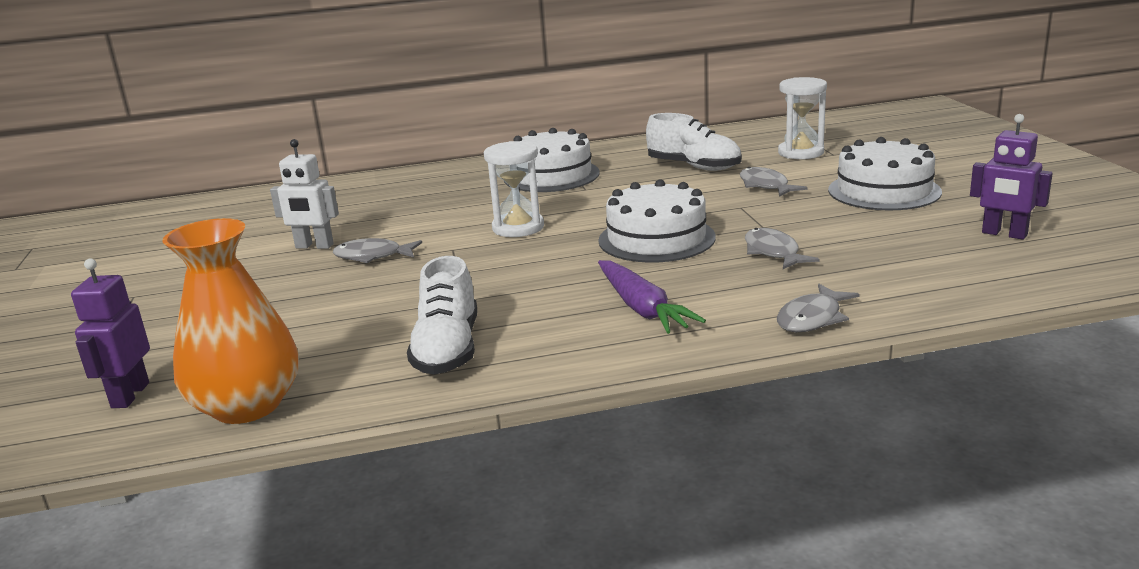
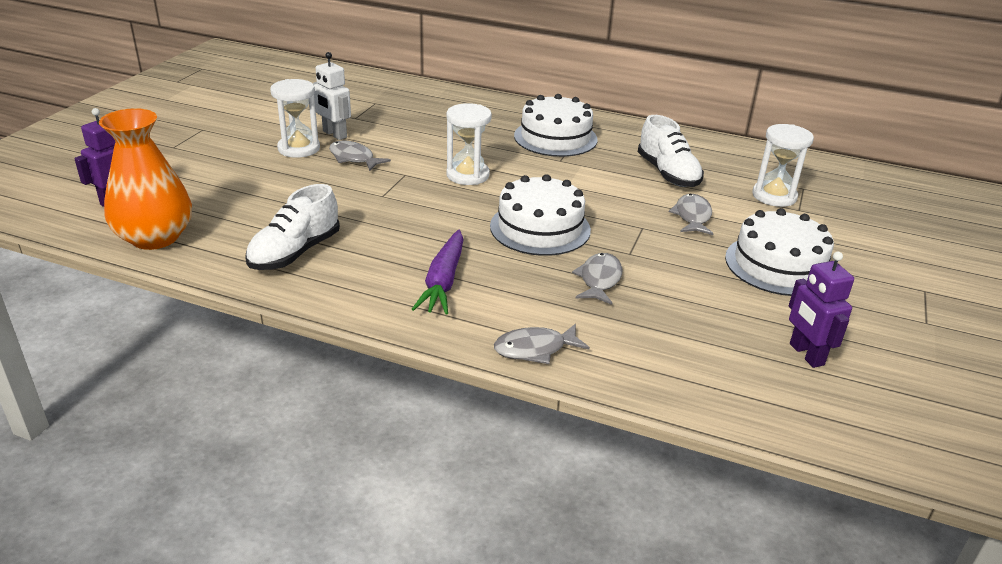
camera: 30 degrees right, 10 degrees up
none -> white hourglass [270,79,320,158]

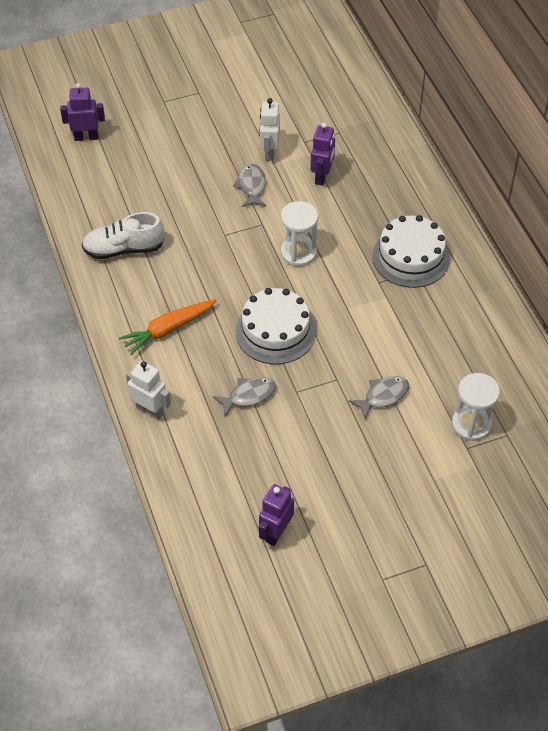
camera: 50 degrees right, 20 degrees up
orange vase [99,108,192,250] -> none
white hourglass [270,79,320,158] -> none
purple carrot [412,230,463,315] -> orange carrot [119,299,217,355]
grey fish [494,324,590,364] -> white robot [126,361,171,420]
white shoe [638,115,704,187] -> none
white cake [725,208,834,296] -> none
none -> purple robot [310,123,335,186]

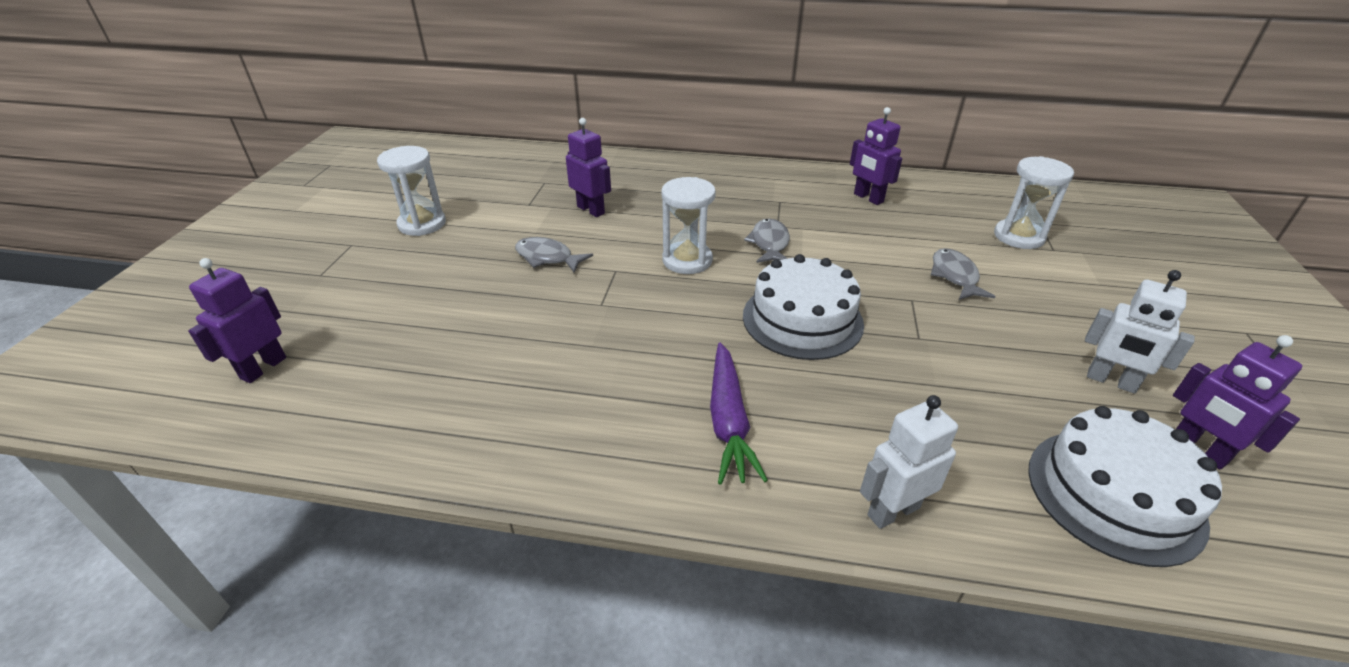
camera: 60 degrees left, 15 degrees down
white shoe [82,212,164,259] -> none
orange carrot [119,299,217,355] -> purple carrot [710,343,768,485]
grey fish [213,377,276,417] -> grey fish moved to [744,219,790,263]
white robot [260,98,280,161] -> white robot moved to [1085,270,1195,394]
white cake [372,215,450,288] -> white cake moved to [1028,406,1222,567]
none -> white hourglass [377,146,446,236]
none -> purple robot [850,107,902,205]

